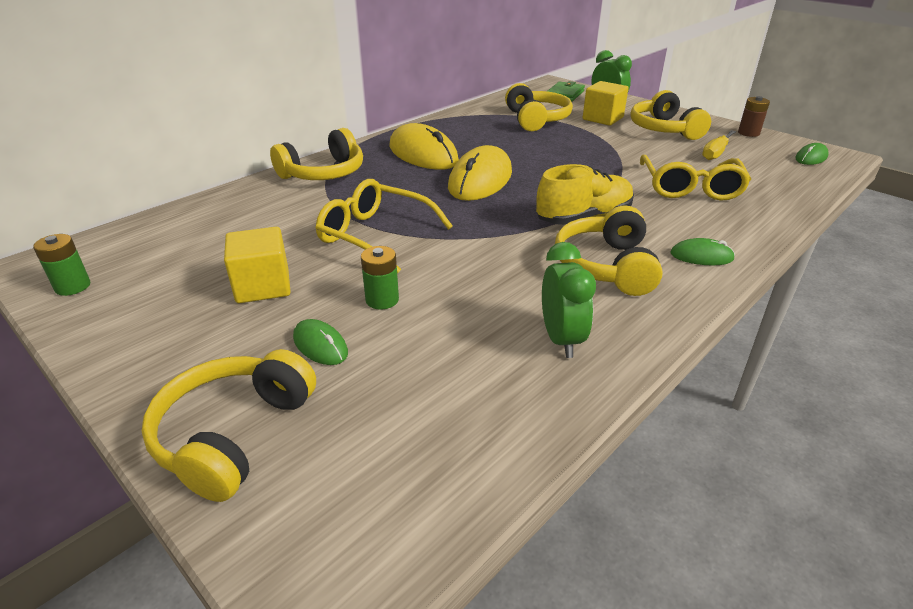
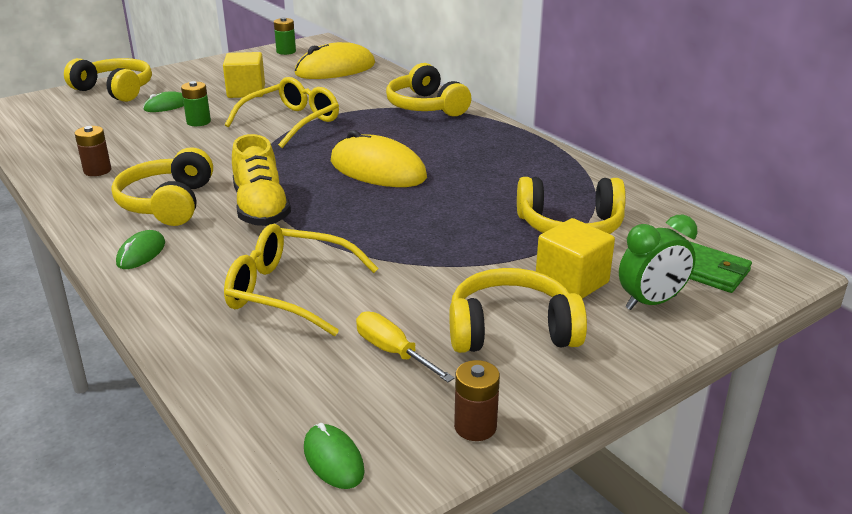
camera: 100 degrees right, 5 degrees down
yellow mouse [389,123,459,170] -> yellow mouse moved to [295,42,375,79]
green clock [542,242,596,358] -> brown battery [75,126,111,176]
yellow headphones [555,205,663,296] -> yellow headphones turned 105 degrees counterclockwise [111,147,213,226]

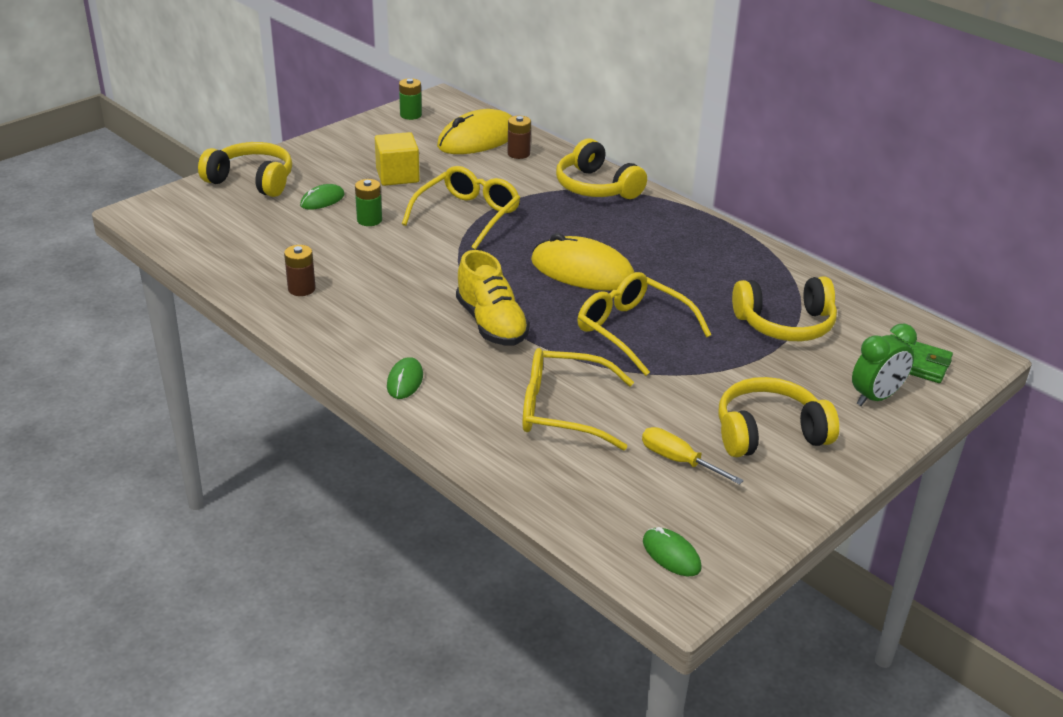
camera: 10 degrees left, 5 degrees up
yellow headphones [111,147,213,226] -> none
brown battery [454,360,500,441] -> brown battery moved to [507,116,531,159]
yellow cube [536,218,615,299] -> none
none -> yellow glasses [577,272,712,376]

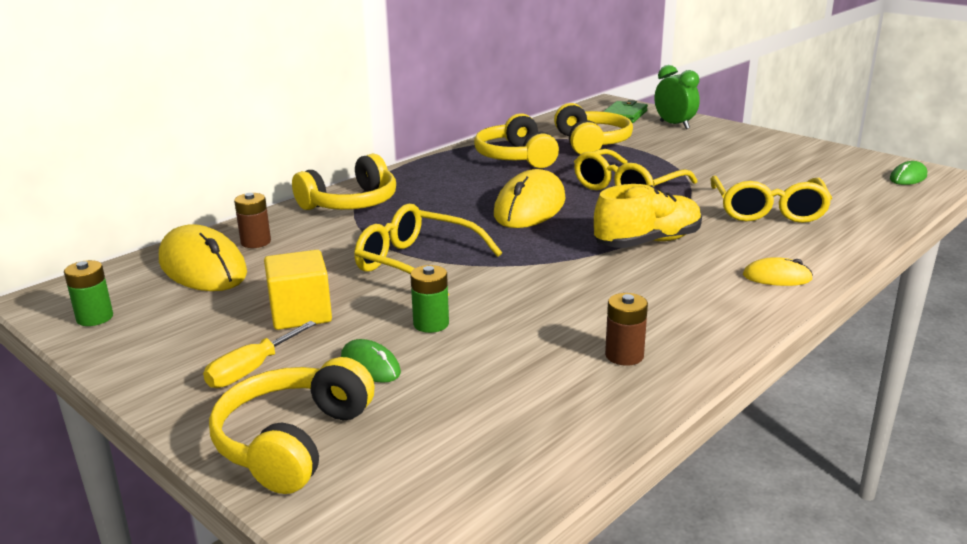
camera: 90 degrees left, 10 degrees down
green mouse [387,357,423,399] -> yellow mouse [743,257,813,286]
yellow screwdriver [642,427,744,485] -> yellow screwdriver moved to [203,321,316,388]
yellow headphones [718,377,839,457] -> yellow headphones moved to [474,113,559,168]

